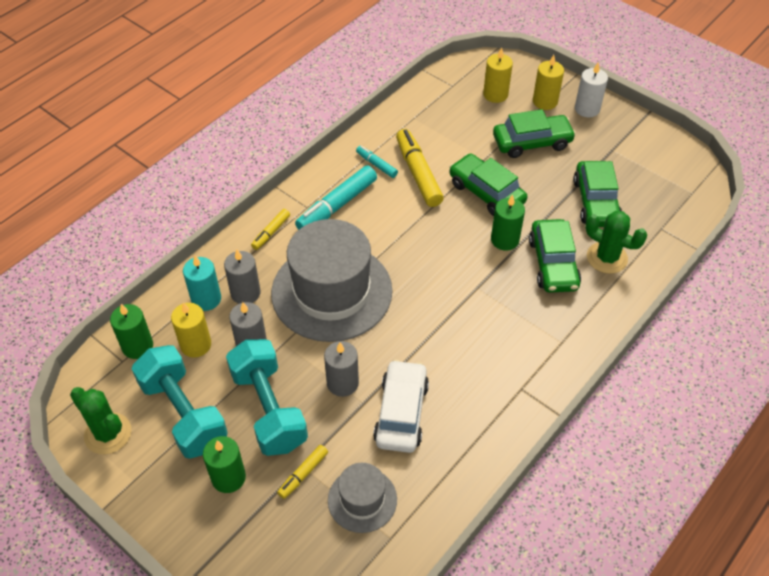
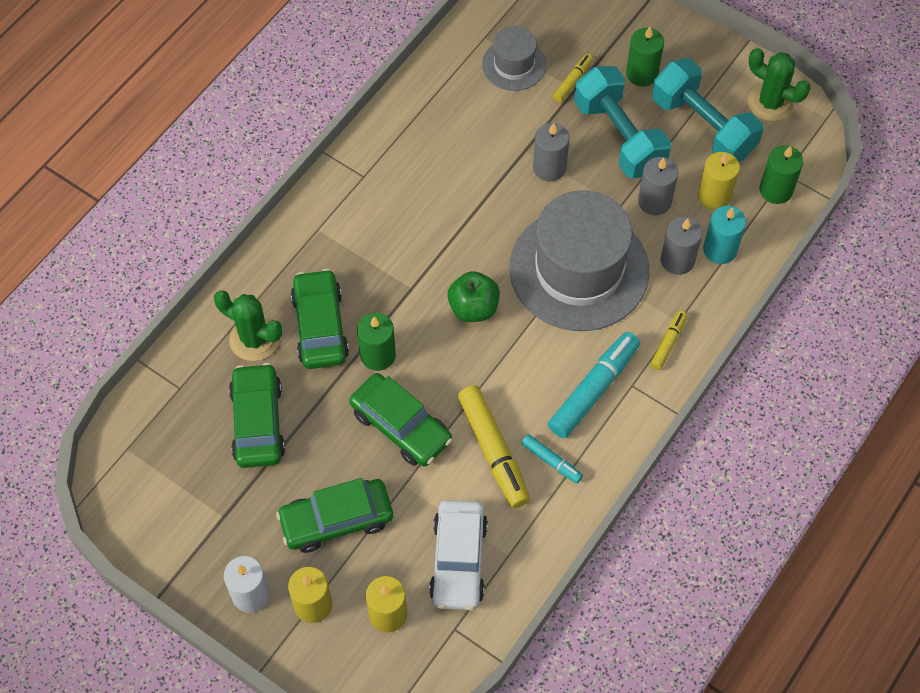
camera: 175 degrees right, 10 degrees up
white car [373,359,429,453] -> white car moved to [429,500,488,610]
none -> green apple [448,271,500,322]

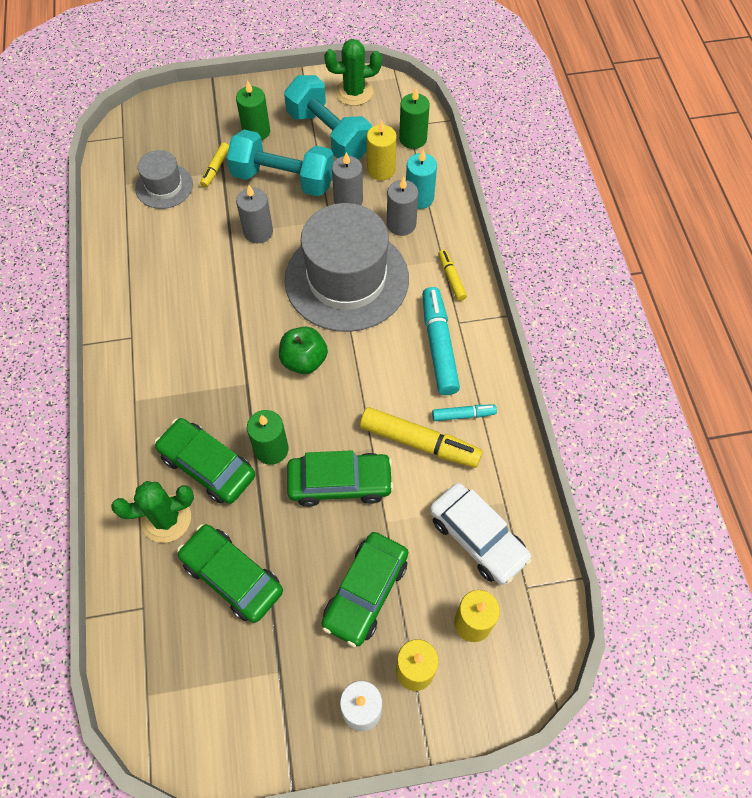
camera: 45 degrees left, 0 degrees up
yellow marker [553,54,593,103] -> yellow marker turned 150 degrees counterclockwise [200,142,229,188]
turquoise dumbbell [652,58,764,162] -> turquoise dumbbell turned 45 degrees clockwise [284,75,372,160]

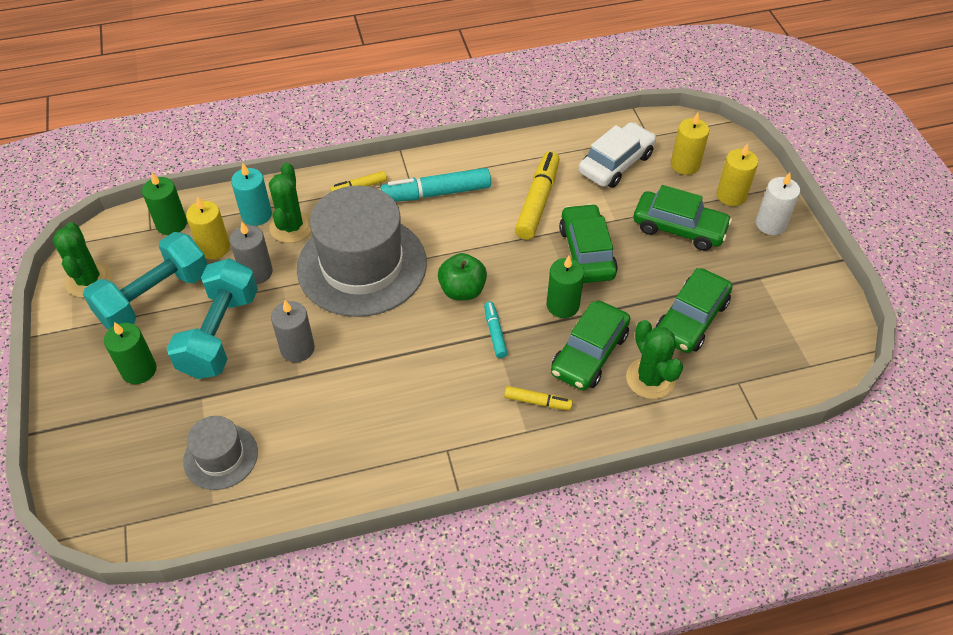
camera: 95 degrees left, 10 degrees down
yellow marker [200,142,229,188] -> yellow marker moved to [504,386,573,410]
grey candle [387,177,418,236] -> green cactus [269,163,311,243]
turquoise marker [432,405,497,421] -> turquoise marker moved to [484,302,508,358]

